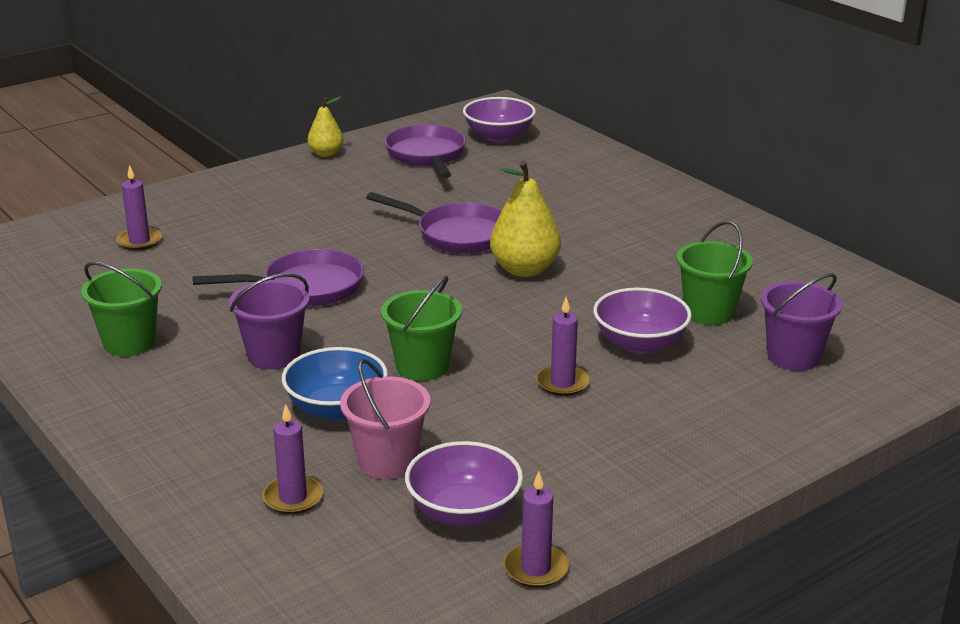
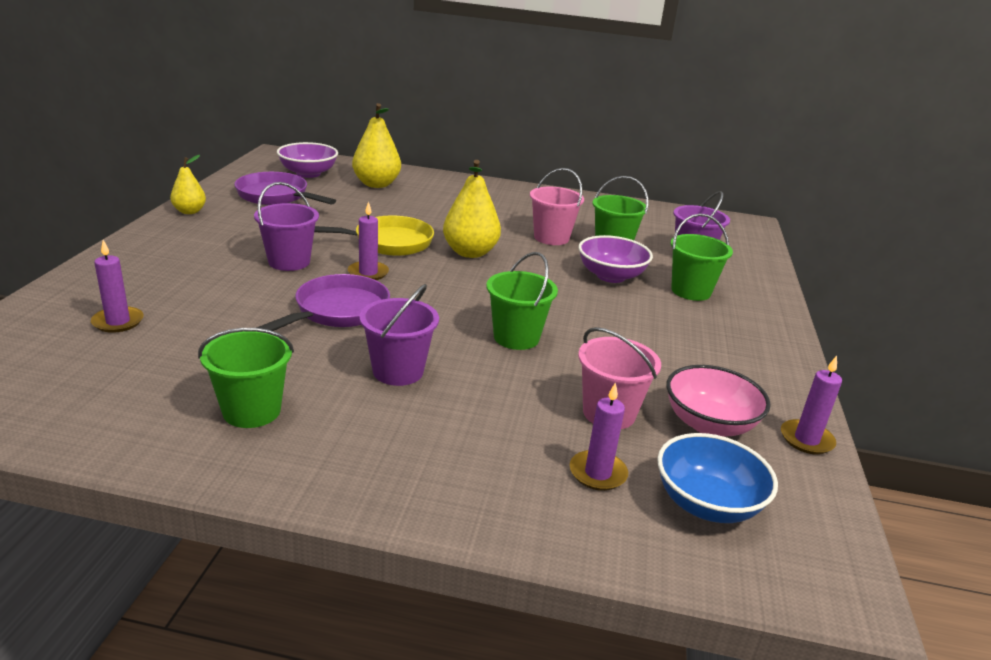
camera: 45 degrees left, 0 degrees up
blue bowl [282,347,388,420] -> blue bowl moved to [657,433,778,523]
purple pan [366,192,502,254] -> yellow pan [314,216,434,256]
purple bowl [405,441,523,527] -> pink bowl [667,365,771,436]
purple candle [536,297,590,396] -> purple candle moved to [348,201,389,280]
none -> purple bucket [254,182,319,271]
none -> yellow pear [352,103,401,188]
none -> pink bucket [530,168,584,245]
none -> green bucket [671,213,733,301]

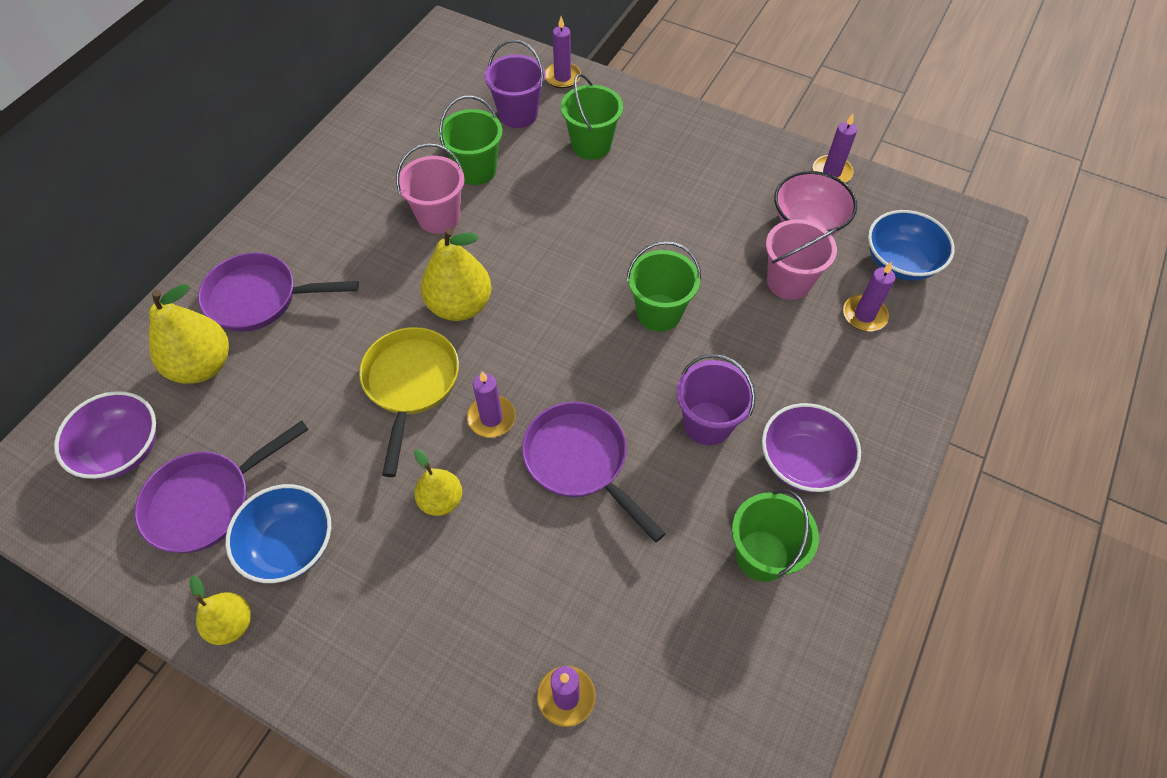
camera: 70 degrees left, 30 degrees up
purple bucket [254,182,319,271] -> yellow pear [414,449,462,516]
purple bowl [578,235,653,283] -> purple bowl moved to [762,403,861,492]
none -> purple pan [198,252,359,332]
none -> blue bowl [226,484,331,583]
none -> purple candle [545,16,581,88]

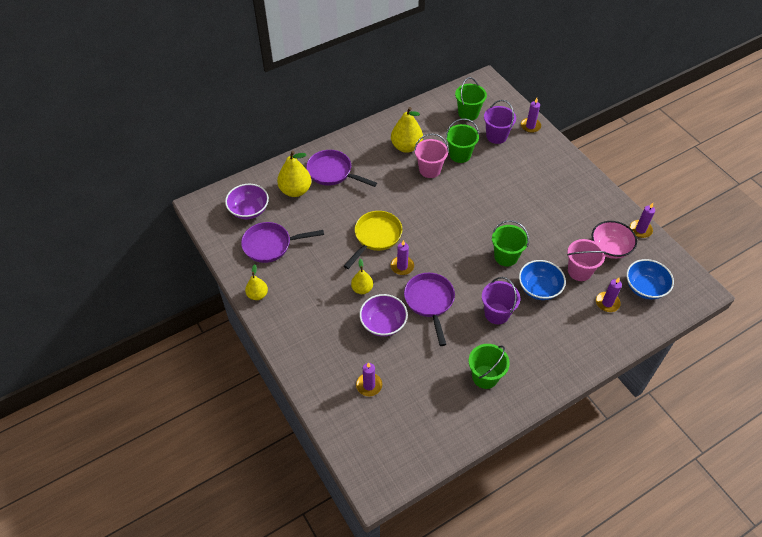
camera: 30 degrees right, 5 degrees down
blue bowl [226,484,331,583] -> blue bowl moved to [519,260,566,300]
yellow pear [421,228,492,321] -> yellow pear moved to [391,107,423,153]
green bucket [561,74,623,160] -> green bucket moved to [455,77,487,121]
purple bowl [762,403,861,492] -> purple bowl moved to [359,294,408,337]

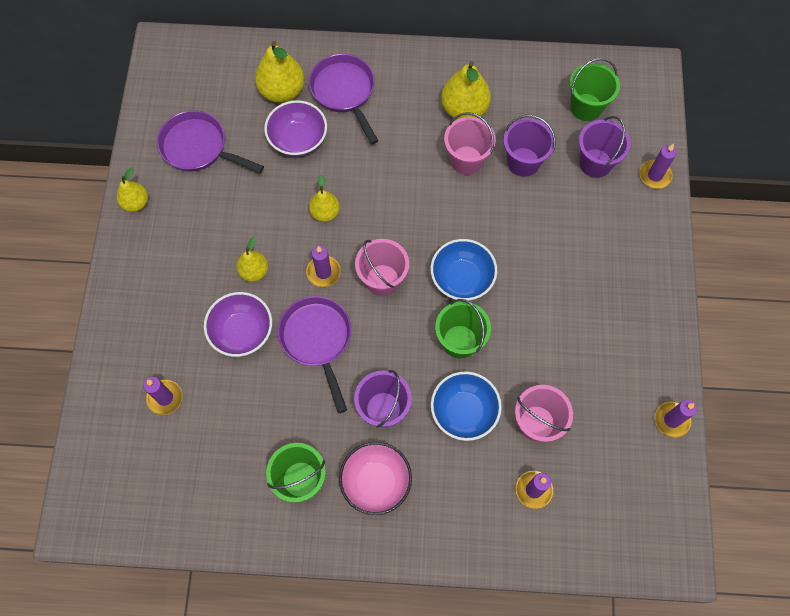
camera: 35 degrees right, 15 degrees up
purple bowl [225,184,269,219] -> purple bowl moved to [264,100,327,157]
yellow pan [344,211,402,269] -> yellow pear [309,175,340,222]
purple pan [404,273,455,346] -> purple pan turned 45 degrees counterclockwise [278,296,351,413]
green bucket [446,119,479,163] -> purple bucket [503,115,556,177]
pink bowl [592,221,637,259] -> pink bowl moved to [339,442,412,515]
blue bowl [626,259,674,299] -> blue bowl moved to [431,239,497,301]
none -> pink bucket [355,239,409,296]

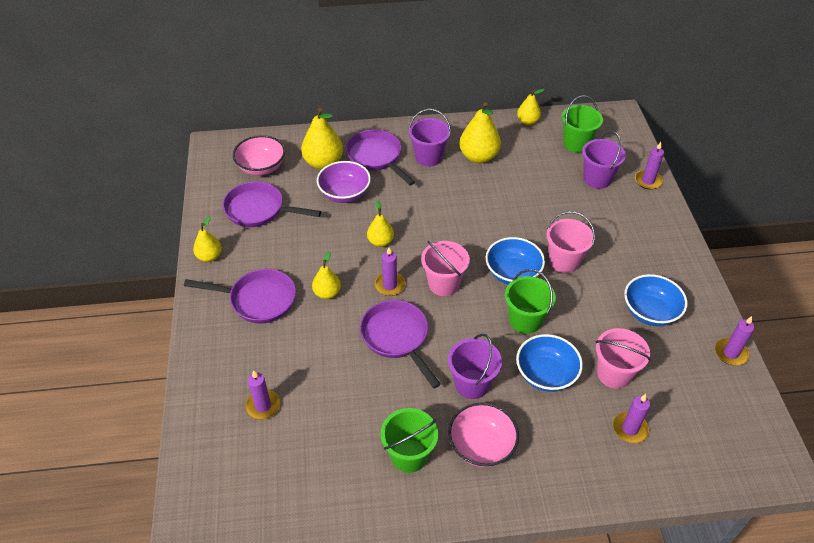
camera: 10 degrees left, 20 degrees down
purple bowl [204,292,272,357] -> none
pink bucket [444,112,496,175] -> pink bucket moved to [546,211,595,273]
purple bucket [503,115,556,177] -> purple bucket moved to [409,109,451,167]
none -> purple pan [184,269,296,324]
none -> pink bowl [233,135,285,175]
none -> yellow pear [517,89,545,125]
none -> blue bowl [624,274,688,326]

